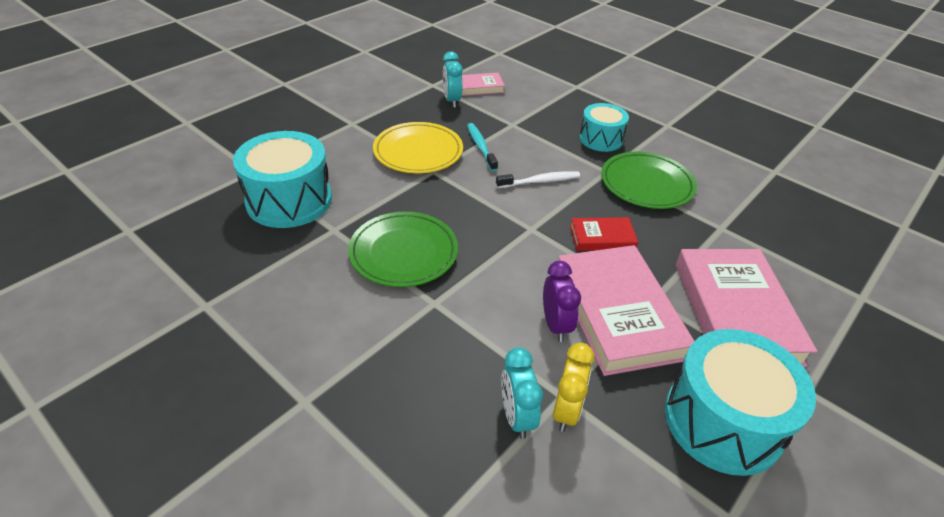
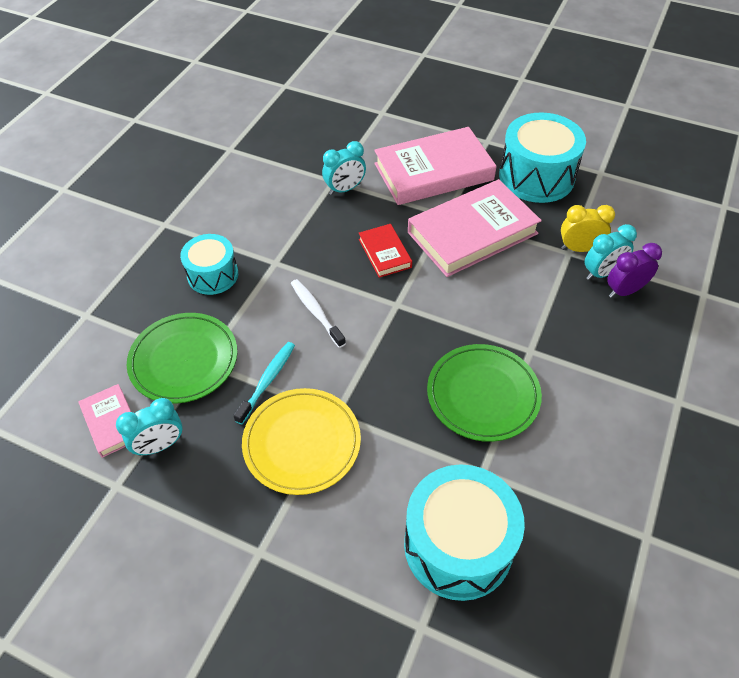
camera: 105 degrees left, 10 degrees up
turquoise toothbrush [467,123,498,171] -> turquoise toothbrush turned 150 degrees clockwise [233,342,295,424]
purple clock [543,261,581,342] -> purple clock moved to [607,243,662,298]
green plate [601,152,697,209] -> green plate moved to [127,313,237,403]
none -> turquoise clock [322,141,366,195]

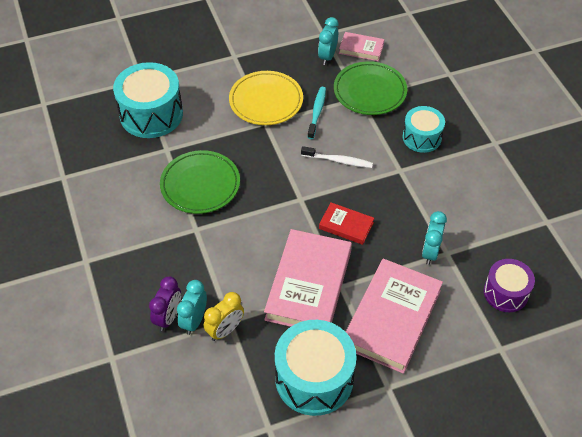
camera: 135 degrees right, 0 degrees up
turquoise toothbrush [233,342,295,424] -> turquoise toothbrush turned 150 degrees counterclockwise [307,87,326,139]
none -> purple drum [484,259,535,312]

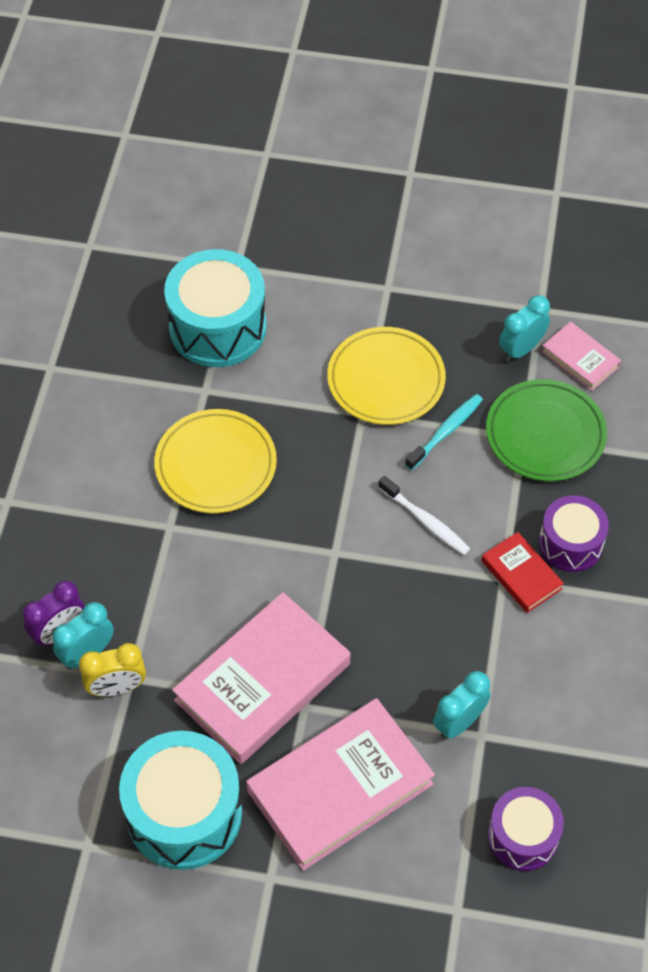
camera: 30 degrees right, 5 degrees up
green plate [160,150,240,214] -> yellow plate [154,409,277,513]
red book [319,202,374,245] -> red book moved to [482,532,564,613]
turquoise drum [403,106,445,153] -> purple drum [539,495,609,572]

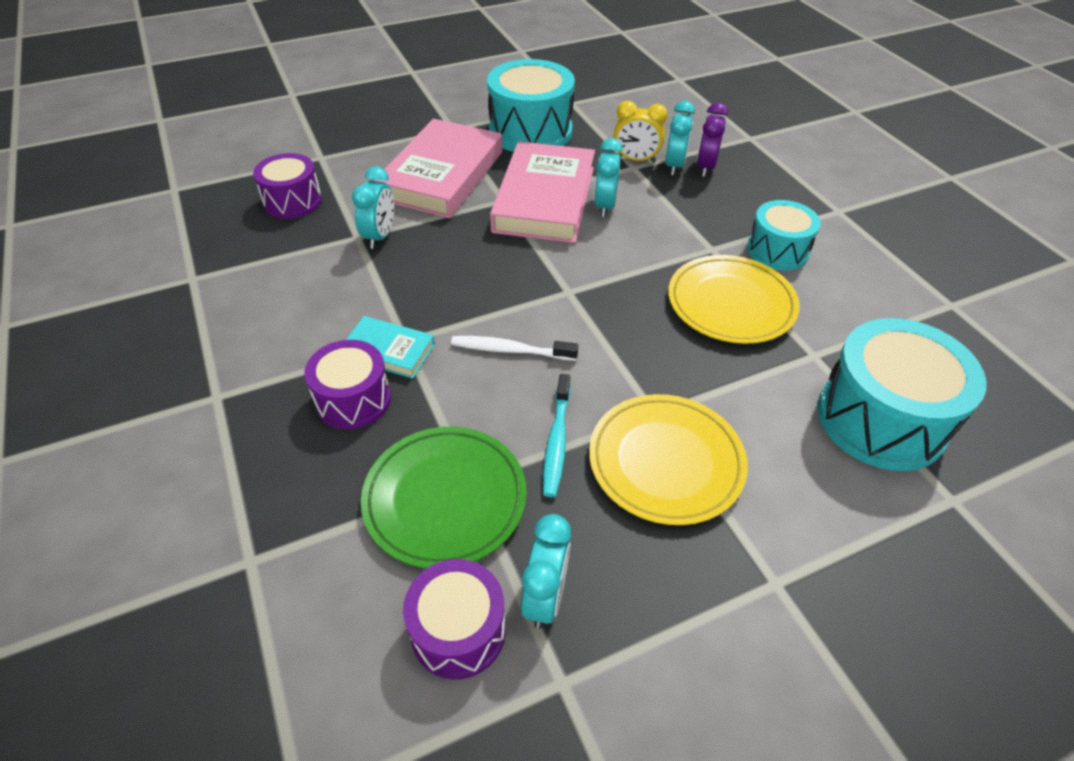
camera: 145 degrees right, 10 degrees down
yellow clock [79,643,146,696] -> yellow clock turned 120 degrees counterclockwise [614,101,668,163]
red book [482,532,564,613] -> turquoise book [346,316,435,379]
pink book [541,322,621,391] -> purple drum [403,559,506,680]
none -> turquoise clock [594,138,623,217]
none -> turquoise drum [747,200,821,271]

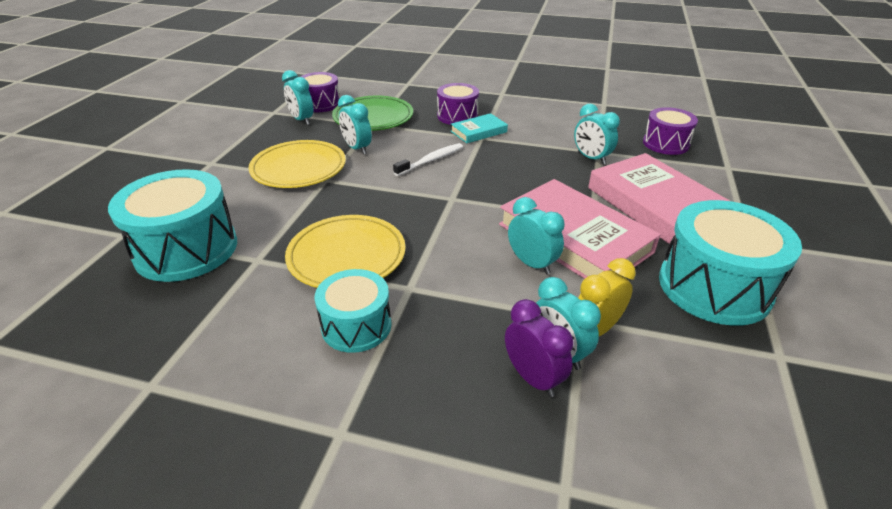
camera: 130 degrees right, 10 degrees down
turquoise toothbrush [543,374,570,497] -> turquoise clock [338,95,372,155]

